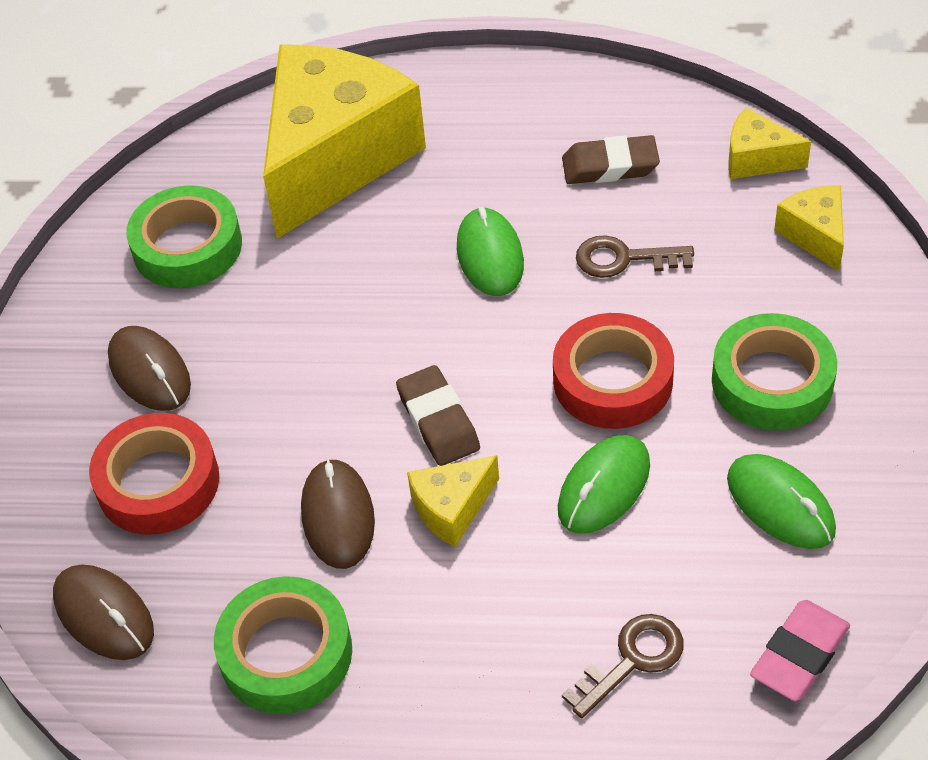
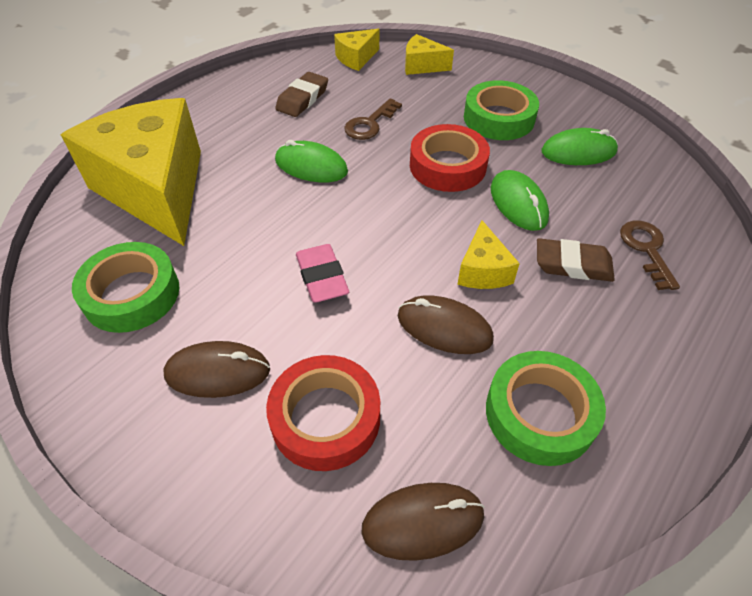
camera: 60 degrees left, 0 degrees up
brown eraser [396,365,480,466] -> brown eraser moved to [537,238,615,282]
pink eraser [750,600,850,701] -> pink eraser moved to [296,244,349,303]

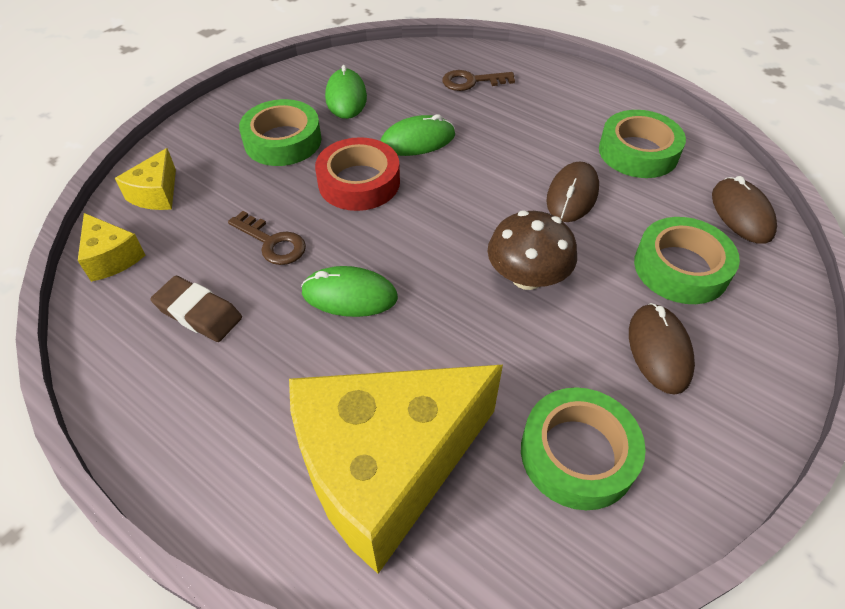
camera: 90 degrees left, 0 degrees up
red tape [266,355,380,471] -> green tape [634,217,740,304]
green mouse [275,140,348,182] -> green mouse turned 75 degrees clockwise [301,266,398,317]
pink eraser [296,244,349,303] -> brown mushroom [488,210,577,290]
yellow cheese [457,220,520,289] -> none
brown eraser [537,238,615,282] -> none

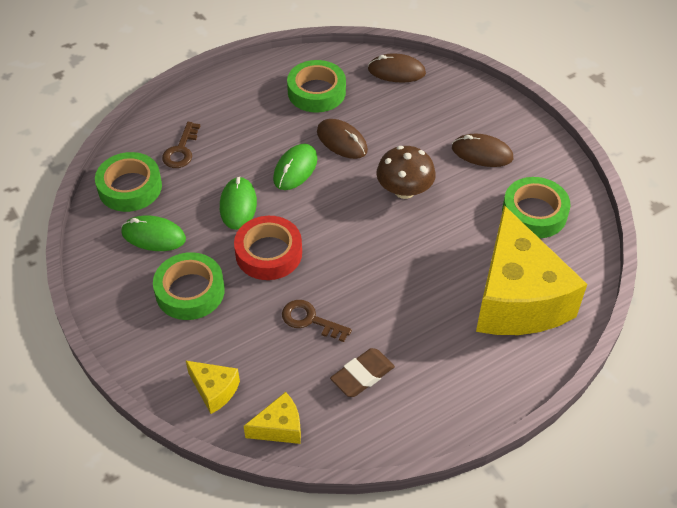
camera: 70 degrees left, 0 degrees up
brown key [228,211,306,265] -> brown key turned 120 degrees counterclockwise [282,300,352,342]
green mouse [301,266,398,317] -> green mouse moved to [273,144,317,190]
green tape [634,217,740,304] -> green tape moved to [95,152,162,212]

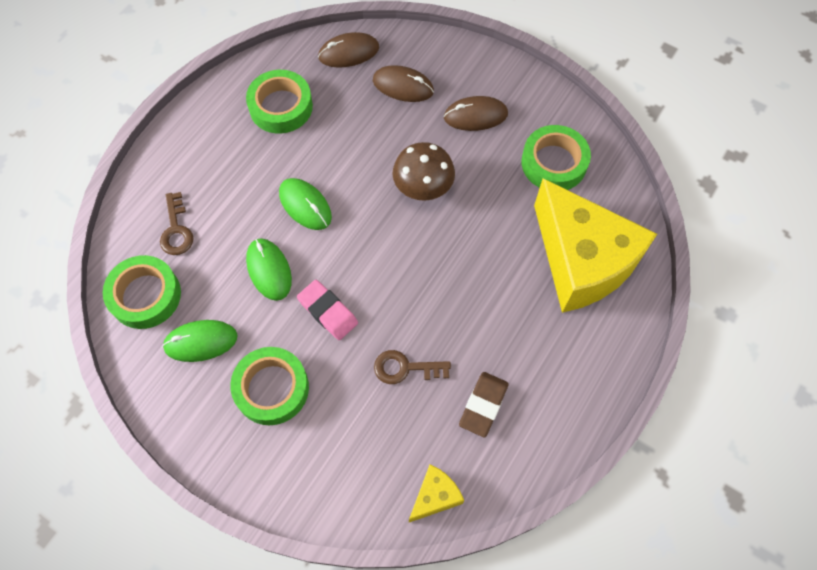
camera: 25 degrees left, 15 degrees up
yellow cheese [185,360,240,414] -> none
red tape [234,216,302,280] -> pink eraser [297,280,358,340]
green mouse [273,144,317,190] -> green mouse turned 45 degrees counterclockwise [279,178,332,230]
brown mouse [317,119,368,159] -> brown mouse moved to [373,65,434,102]

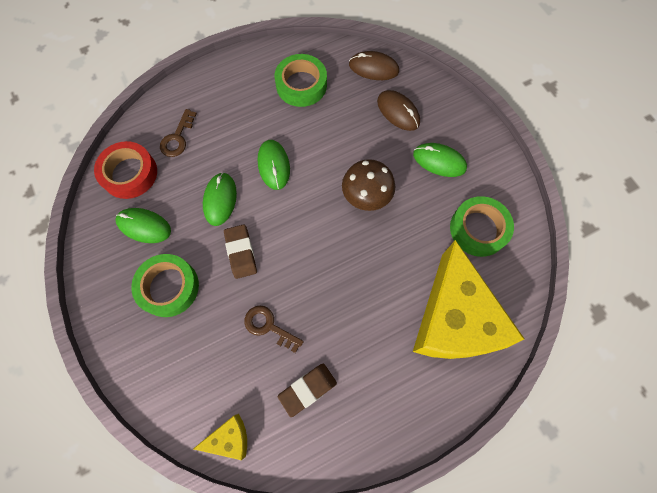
camera: 30 degrees right, 5 degrees up
green tape [103,255,181,329] -> red tape [94,141,157,199]
pink eraser [297,280,358,340] -> brown eraser [224,224,257,279]
brown mouse [444,96,508,131] -> green mouse [413,143,467,177]

